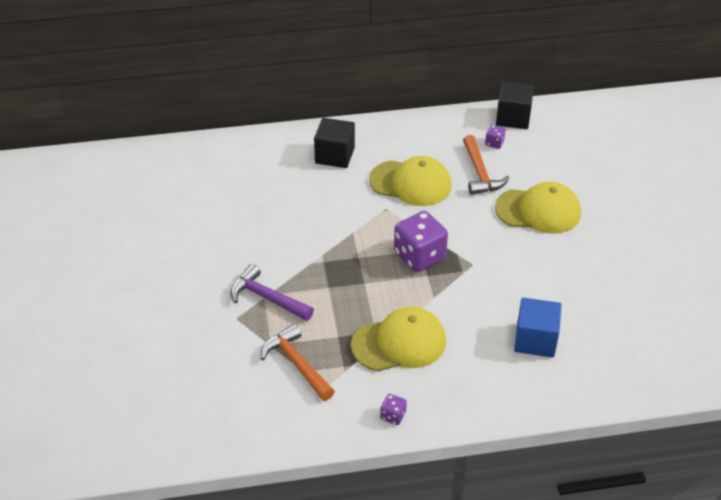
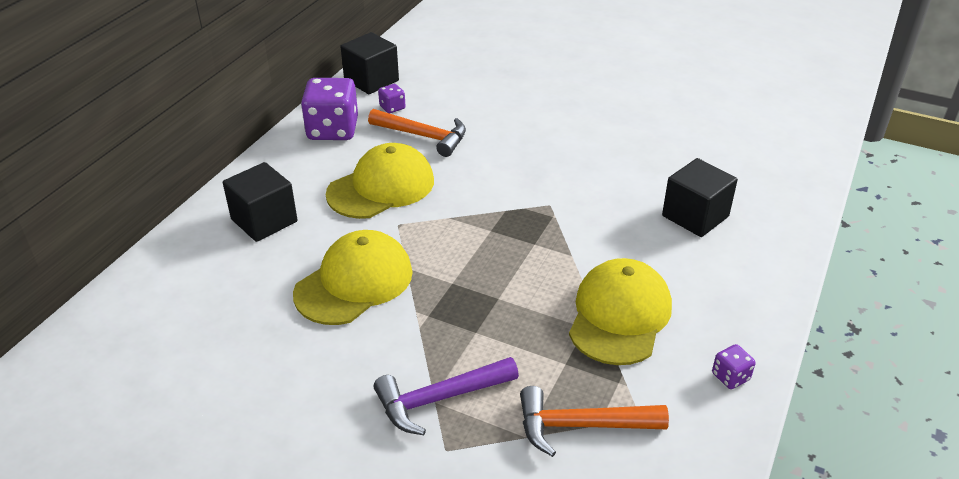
camera: 55 degrees left, 5 degrees down
purple dice [394,211,448,272] -> purple dice moved to [301,78,358,140]
yellow cap [495,182,581,234] -> yellow cap moved to [293,230,412,325]
blue cube [514,298,562,357] -> black cube [662,158,738,237]

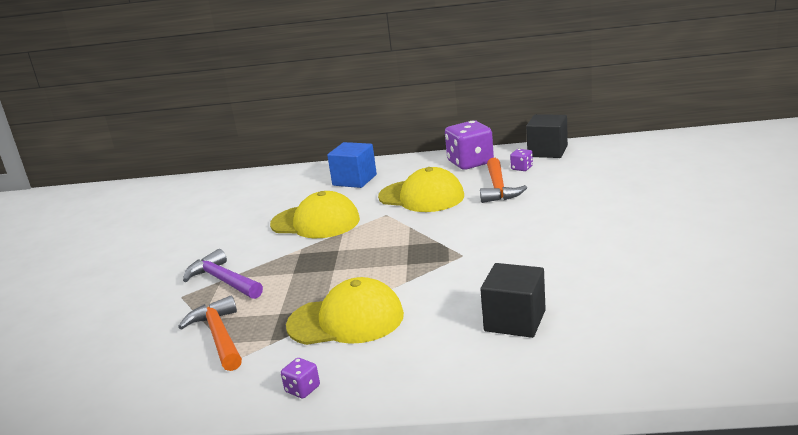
camera: 70 degrees right, 15 degrees down
black cube [223,162,298,242] -> blue cube [327,142,377,188]

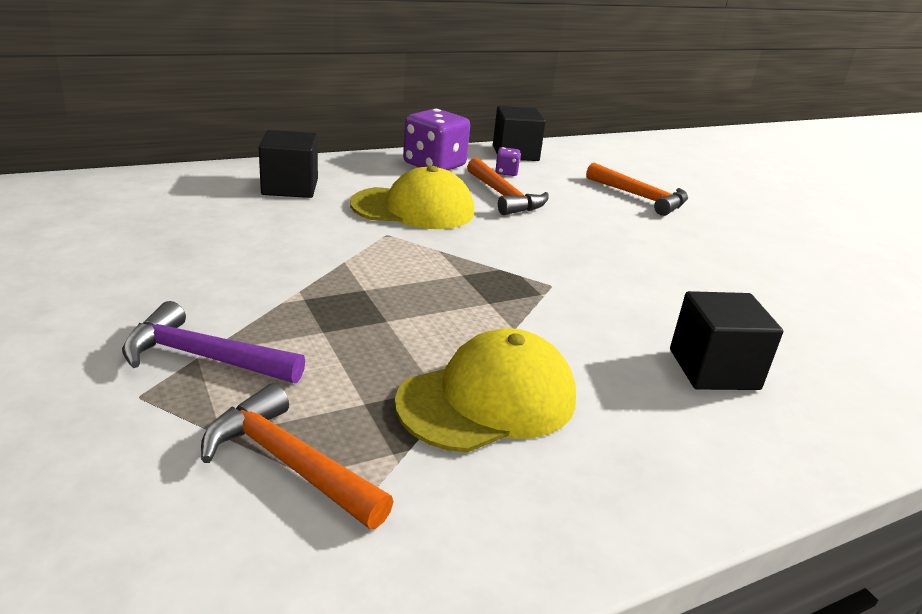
camera: 35 degrees left, 5 degrees up
yellow cap [270,191,360,238] -> none
purple dice [281,358,320,399] -> none
blue cube [327,142,377,188] -> black cube [259,130,318,198]
none -> orange hammer [586,163,688,216]

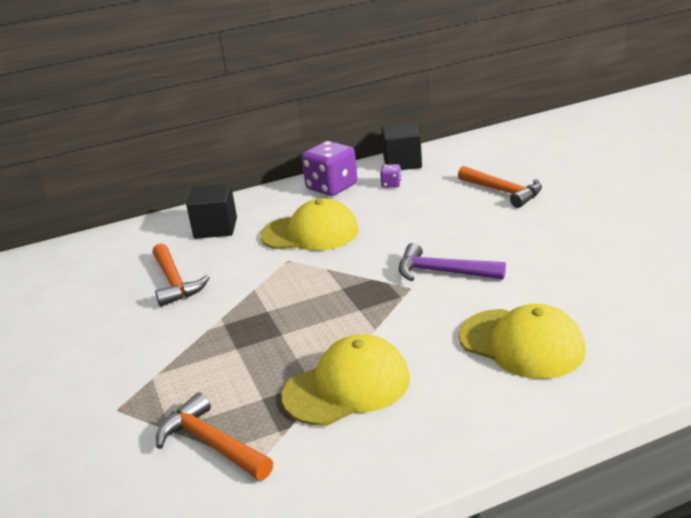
camera: 10 degrees right, 0 degrees up
purple hammer [122,301,305,383] -> purple hammer moved to [399,243,506,281]
orange hammer [467,158,549,215] -> orange hammer moved to [153,243,210,307]
black cube [670,291,783,390] -> yellow cap [459,304,585,379]

